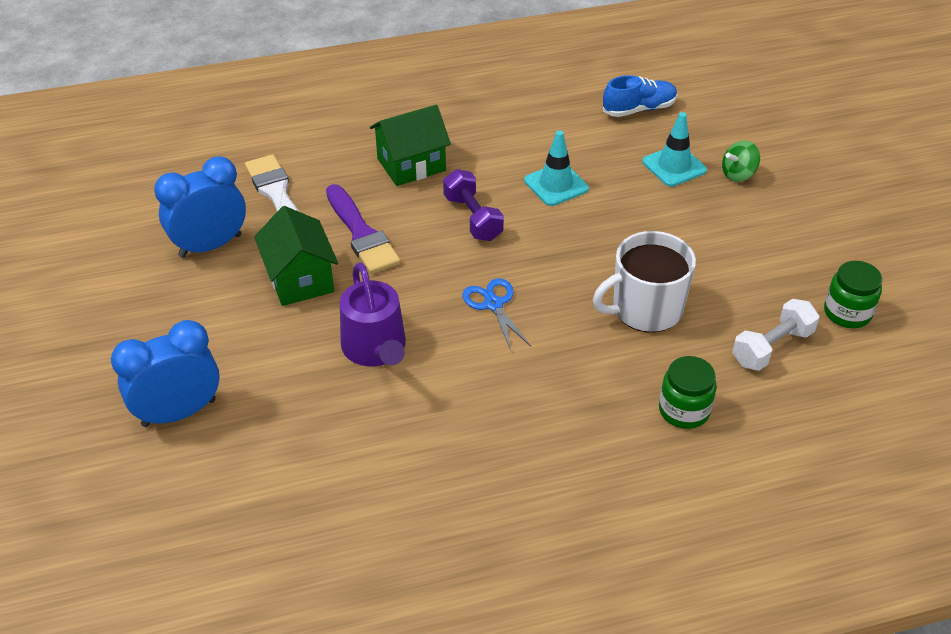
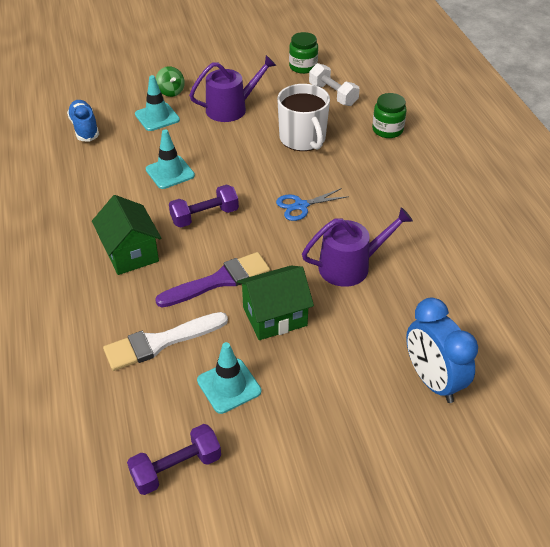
camera: 90 degrees left, 0 degrees up
blue clock [154,157,246,258] -> turquoise traffic cone [197,342,261,414]
none -> purple dumbbell [127,424,221,495]
none -> purple watering can [189,55,277,122]

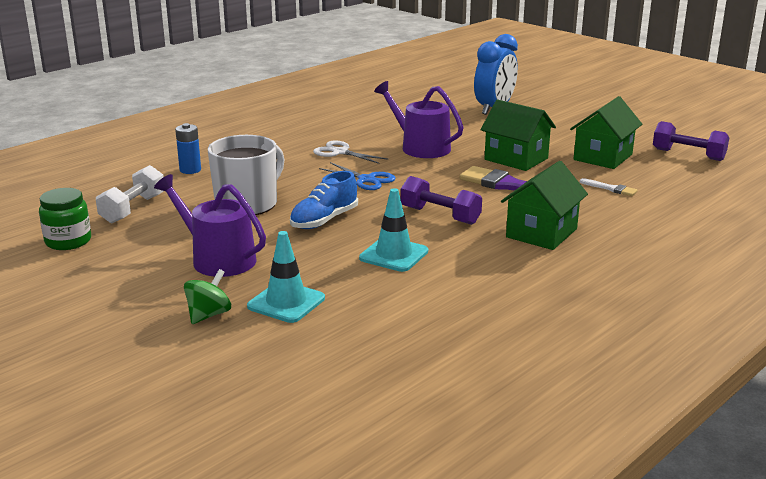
camera: 120 degrees left, 20 degrees down
blue shoe [67,100,99,142] -> blue shoe moved to [290,171,358,229]
white brush [103,312,228,371] -> white brush [580,178,638,196], size x0.47
turquoise traffic cone [197,342,261,414] -> green house [570,96,642,169]
green jar [372,93,407,138] -> blue battery [175,123,201,174]
none -> white scissors [313,140,389,164]

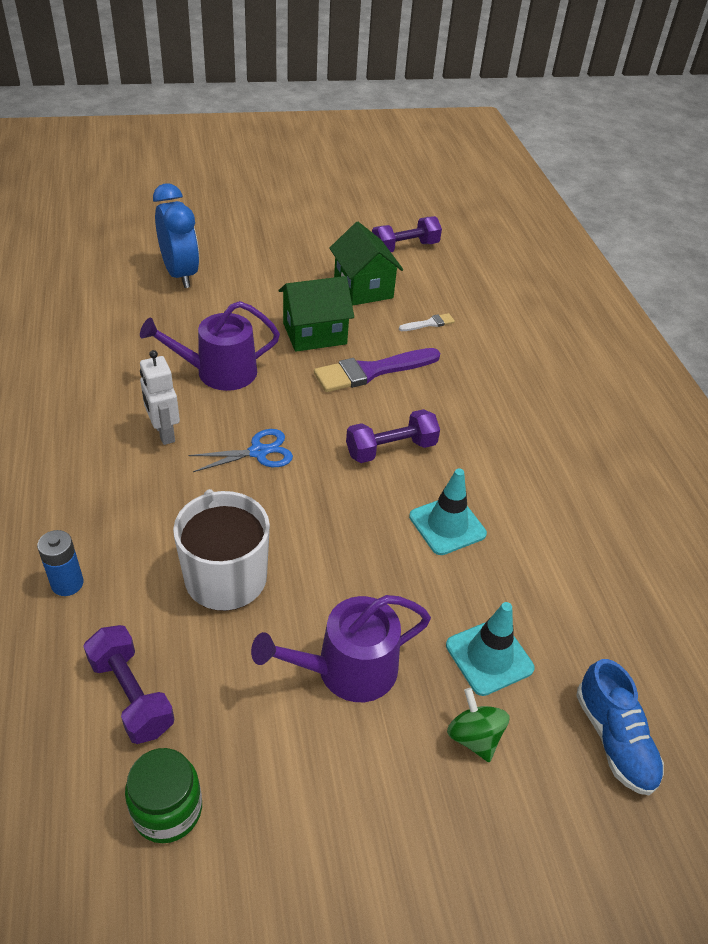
camera: 60 degrees left, 20 degrees up
white dumbbell [96,165,164,223] -> purple dumbbell [83,625,174,744]
blue shoe [290,171,358,229] -> blue shoe moved to [576,659,664,796]
white scissors [313,140,389,164] -> white robot [140,350,180,445]
green house [501,161,588,250] -> none

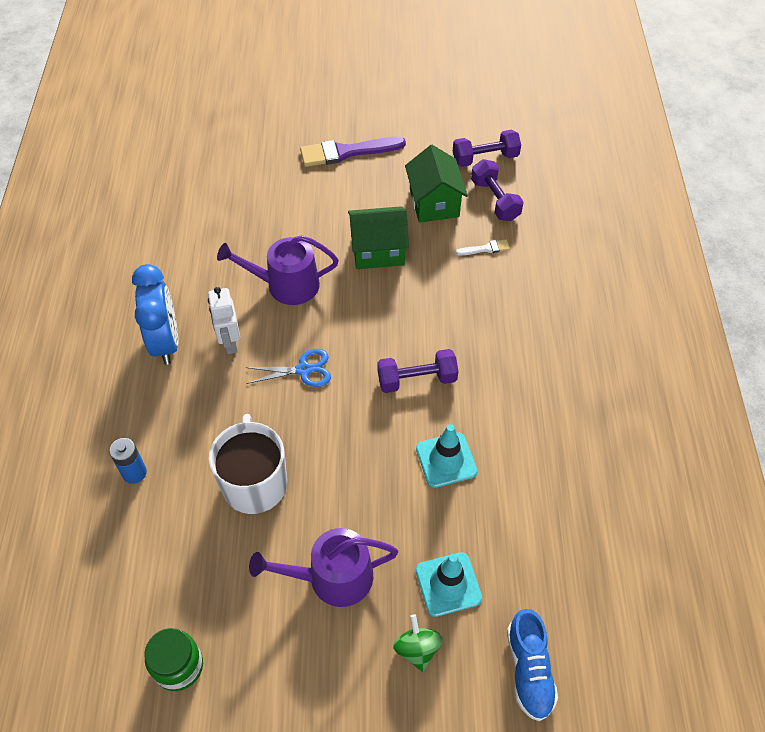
camera: 15 degrees right, 10 degrees up
purple dumbbell [83,625,174,744] -> purple dumbbell moved to [471,159,524,221]
blue clock [153,183,199,288] -> blue clock moved to [132,264,179,365]
purple brush [314,348,440,392] -> purple brush moved to [300,137,406,167]

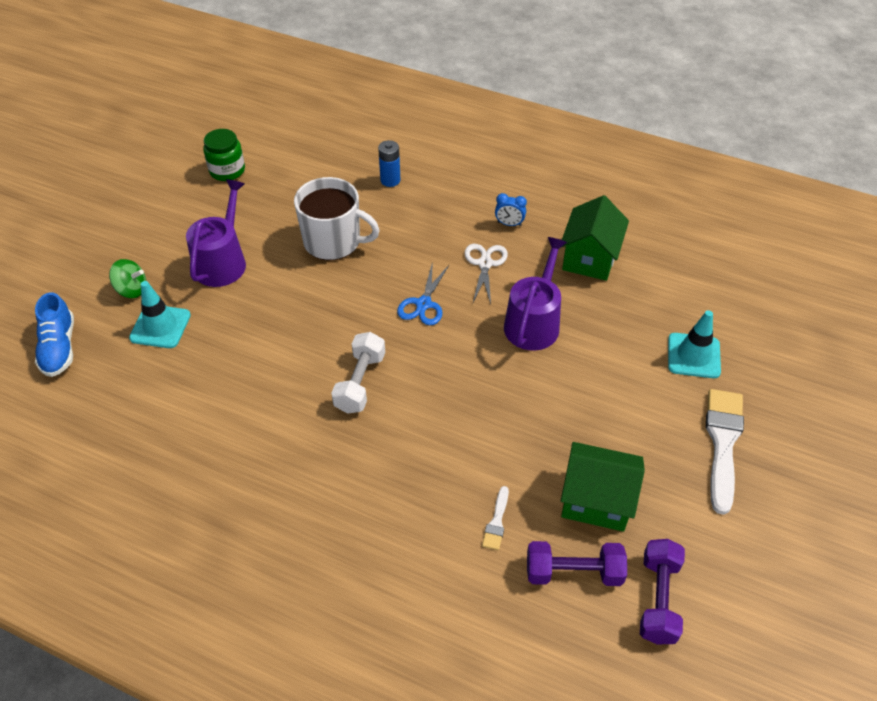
camera: 115 degrees right, 5 degrees down
blue clock [132,264,179,365] -> blue clock [495,193,527,226], size x0.44
white robot [208,287,240,354] -> white scissors [464,244,508,304]
purple brush [300,137,406,167] -> white brush [706,389,744,515]
green house [348,206,409,269] -> green house moved to [562,195,629,281]
purple dumbbell [377,349,458,393] -> white dumbbell [331,332,385,414]
turquoise traffic cone [416,424,478,488] -> turquoise traffic cone moved to [668,310,721,378]
blue shoe [507,609,558,721] -> blue shoe turned 120 degrees counterclockwise [35,292,74,377]

